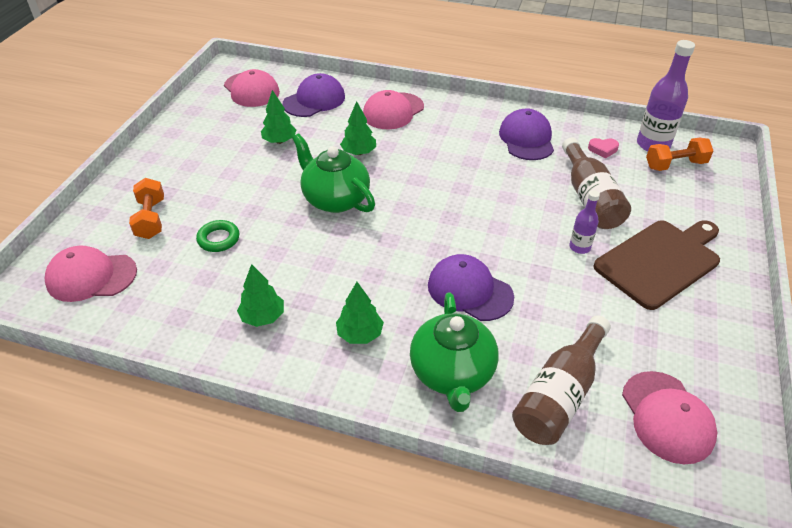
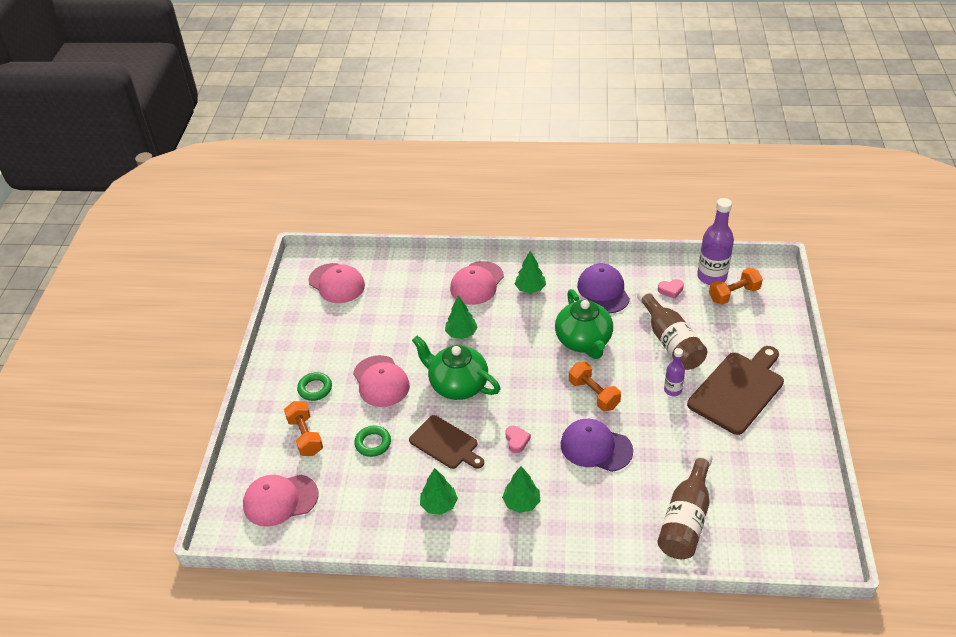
camera: 10 degrees left, 0 degrees up
green tree [261,90,296,144] -> green tree moved to [515,251,546,293]
purple cap [283,73,345,117] -> none
green teapot [410,292,499,412] -> green teapot moved to [555,289,613,359]
pink cap [622,371,717,464] -> pink cap moved to [353,355,410,407]
none -> green ring [297,372,332,401]
none -> brown cutting board [409,415,484,469]
none -> pink heart [506,426,531,453]
none -> orange dumbbell [569,362,621,411]

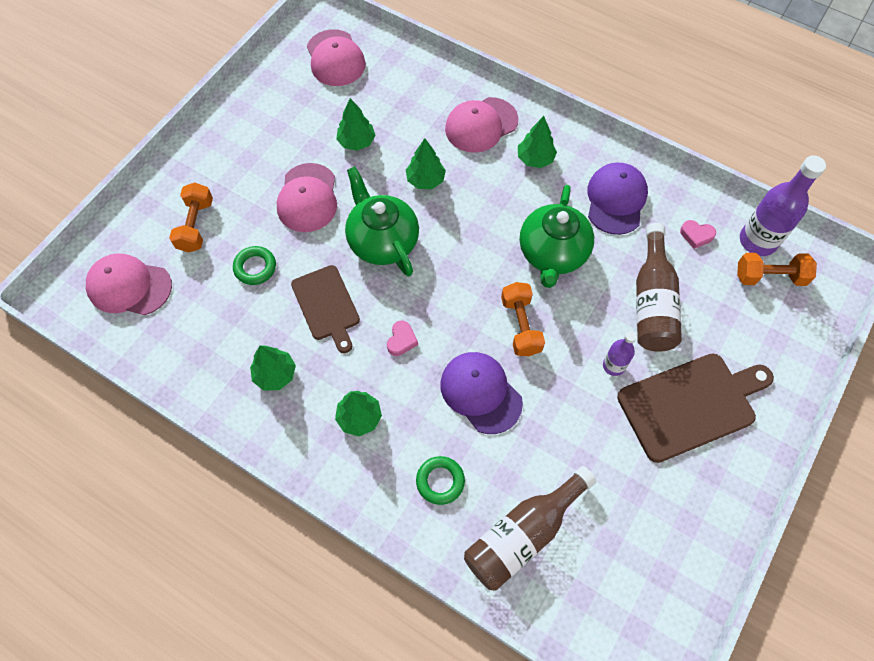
camera: 25 degrees right, 20 degrees up
green ring [297,372,332,401] -> green ring moved to [416,456,465,505]
none -> green tree [336,98,376,151]

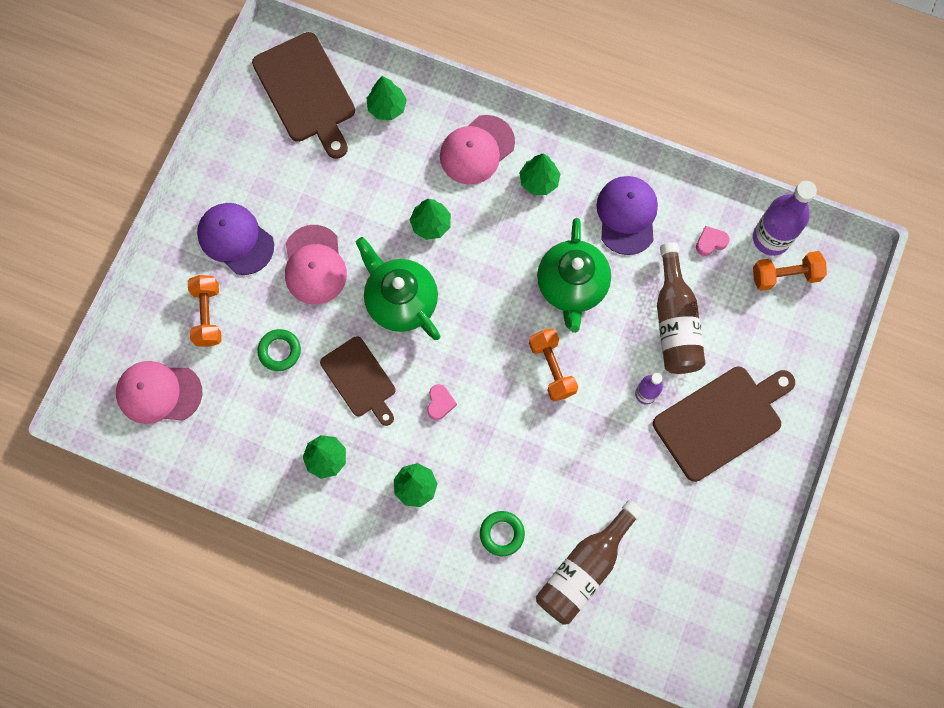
camera: 10 degrees left, 10 degrees up
pink cap [307,29,366,86] -> brown cutting board [252,32,355,159]
green tree [336,98,376,151] -> green tree moved to [366,76,407,120]
purple cap [440,352,523,434] -> purple cap moved to [197,203,274,275]
pink heart [680,220,716,249] -> pink heart turned 150 degrees clockwise [696,226,730,256]

